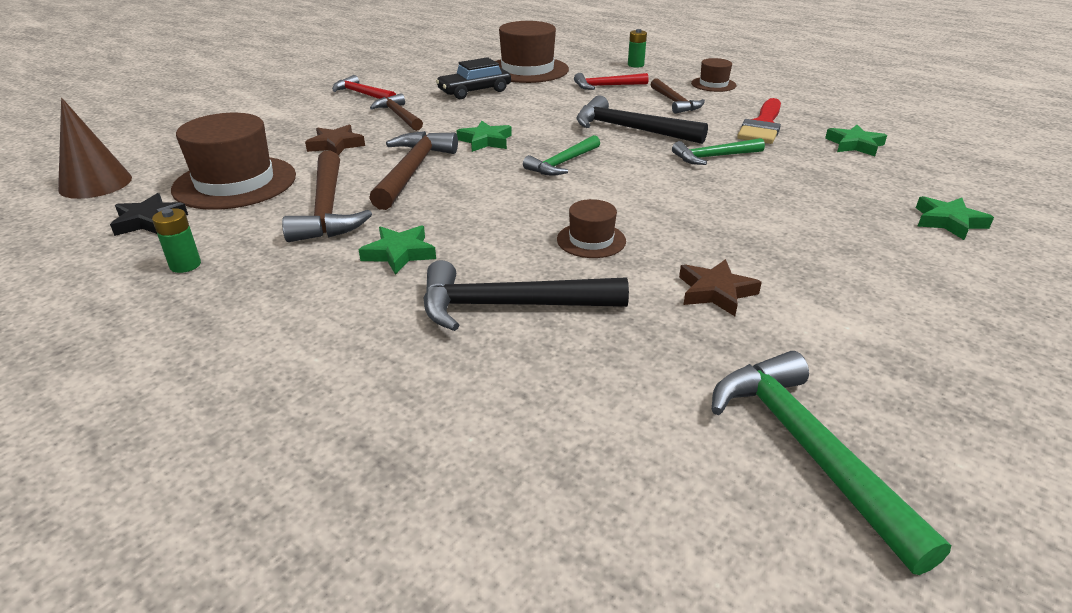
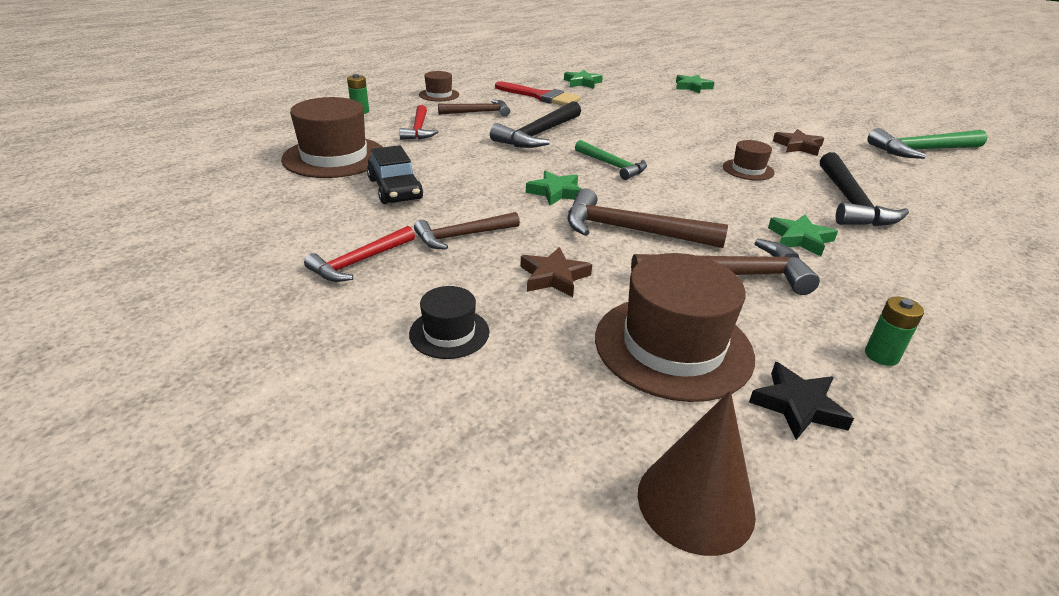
camera: 85 degrees left, 0 degrees up
green hammer [672,138,765,165] -> none
none -> black hat [409,286,489,359]

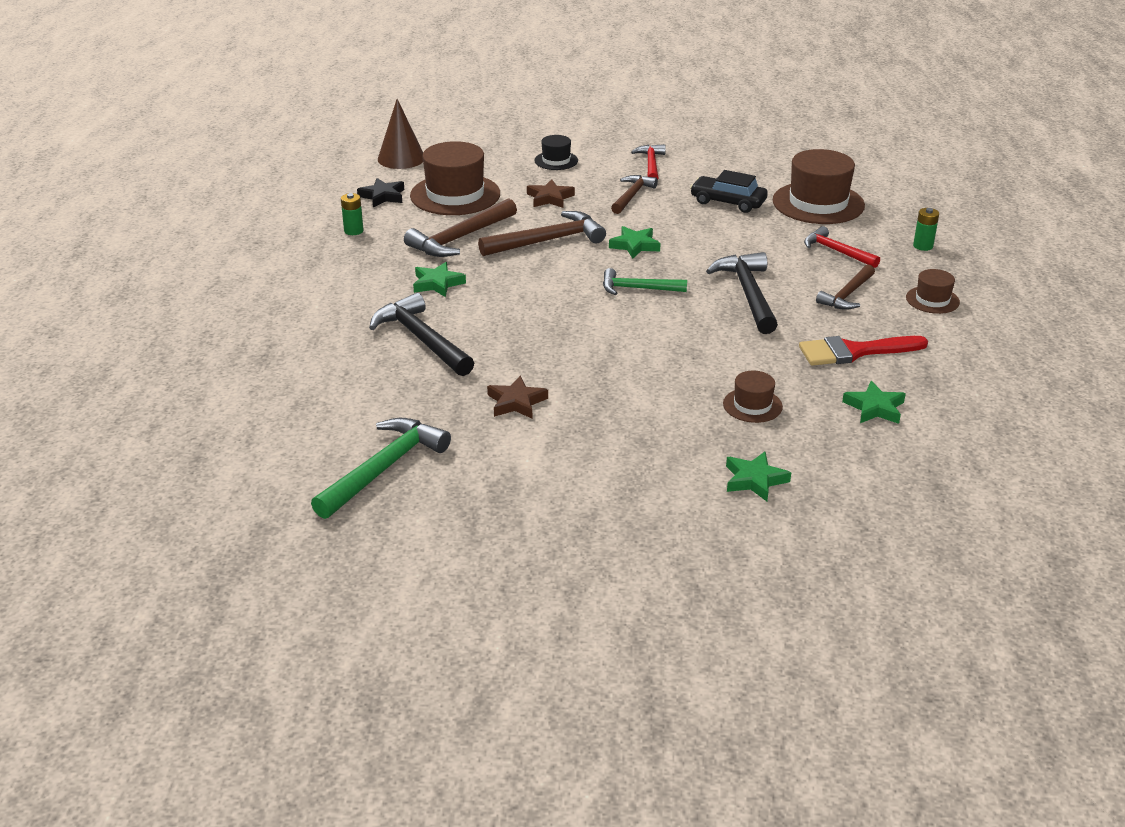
camera: 140 degrees right, 0 degrees up
brown hat [723,140,775,180] -> brown hat moved to [723,371,783,423]

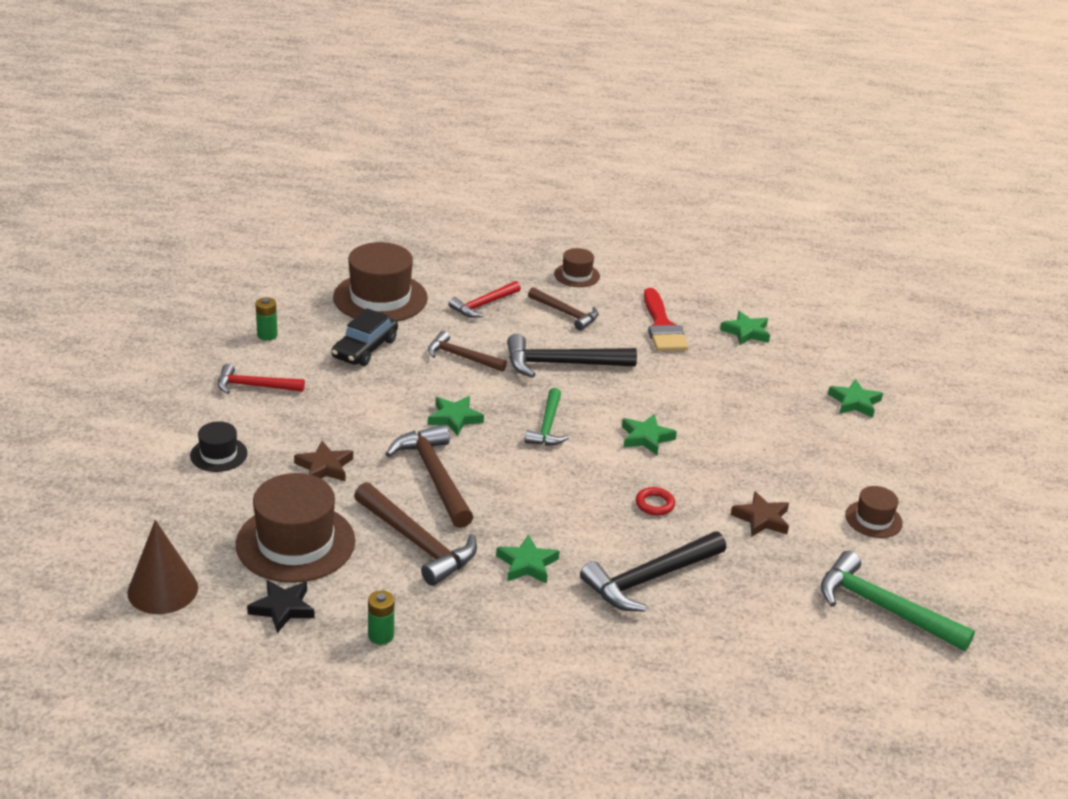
camera: 90 degrees left, 0 degrees up
brown hammer [611,175,658,214] -> brown hammer moved to [428,331,507,372]
brown hat [723,371,783,423] -> brown hat moved to [845,486,903,538]
green battery [913,208,939,251] -> green battery moved to [255,297,278,341]
none -> green star [622,414,677,455]
none -> red ring [636,487,675,516]

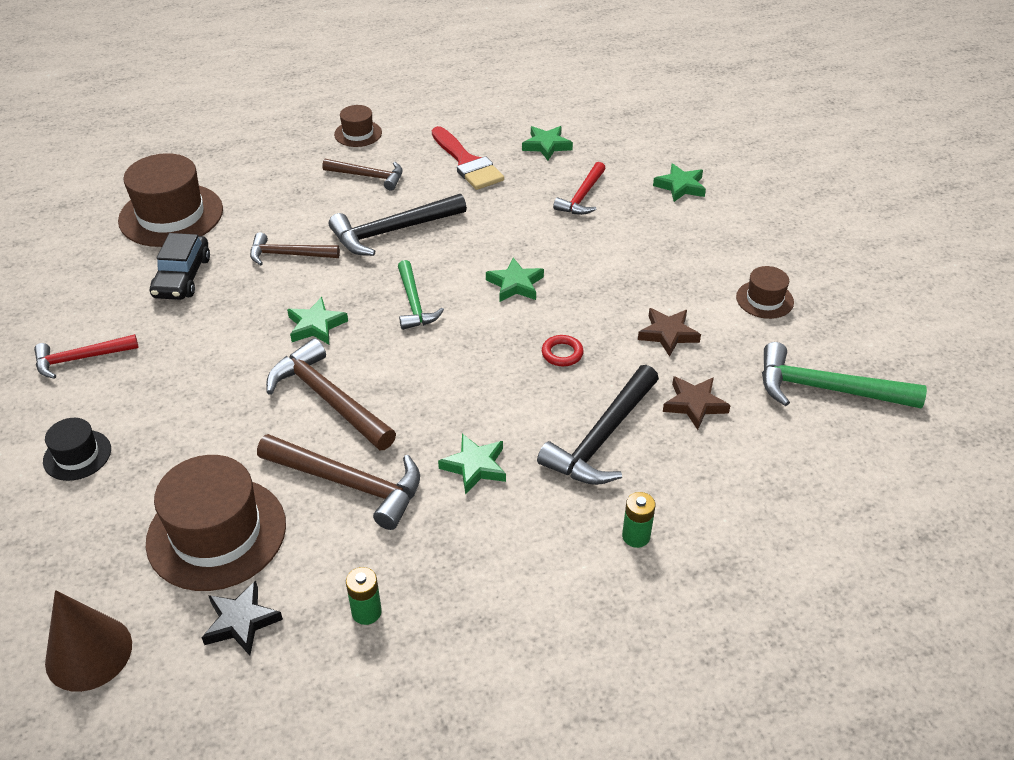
camera: 20 degrees left, 10 degrees up
green battery [255,297,278,341] -> green battery moved to [622,492,656,548]
brown star [294,441,353,482] -> brown star moved to [663,376,731,430]
red hammer [449,281,521,318] -> red hammer moved to [553,162,606,215]

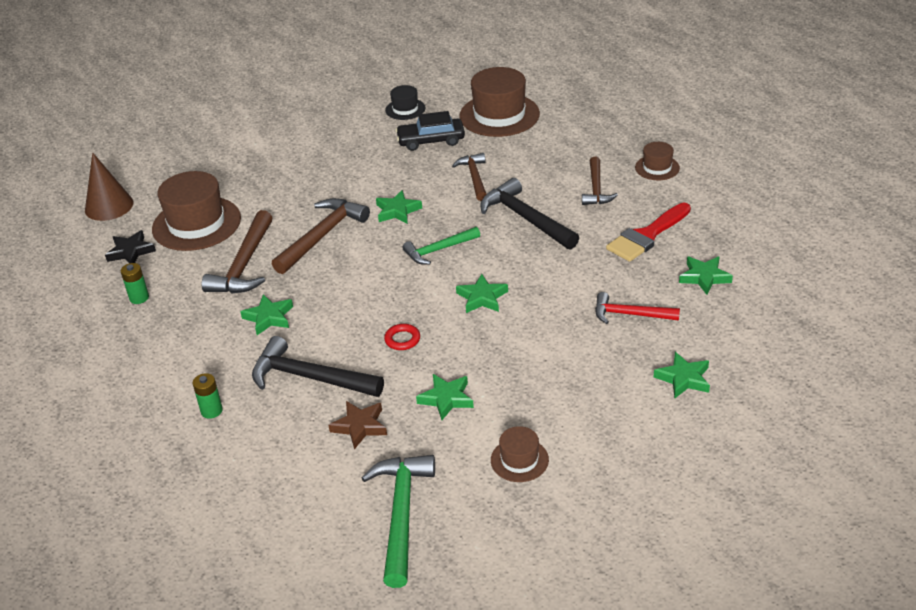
camera: 80 degrees right, 5 degrees down
red hammer [34,334,139,379] -> none
black hat [43,418,111,481] -> black hat moved to [385,85,426,120]
brown star [638,308,701,357] -> green star [416,374,474,420]

